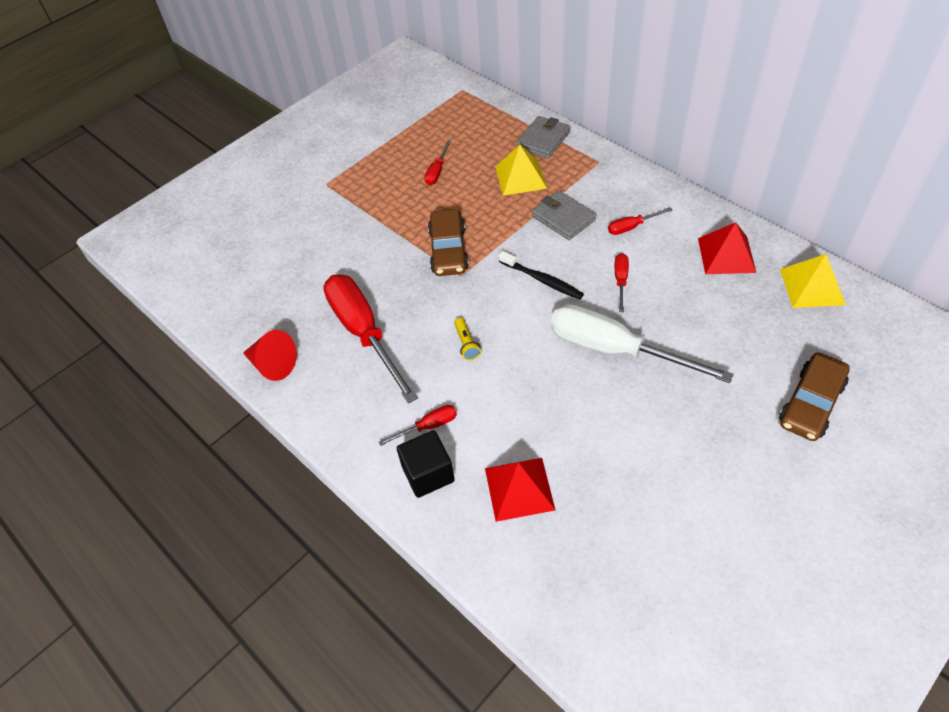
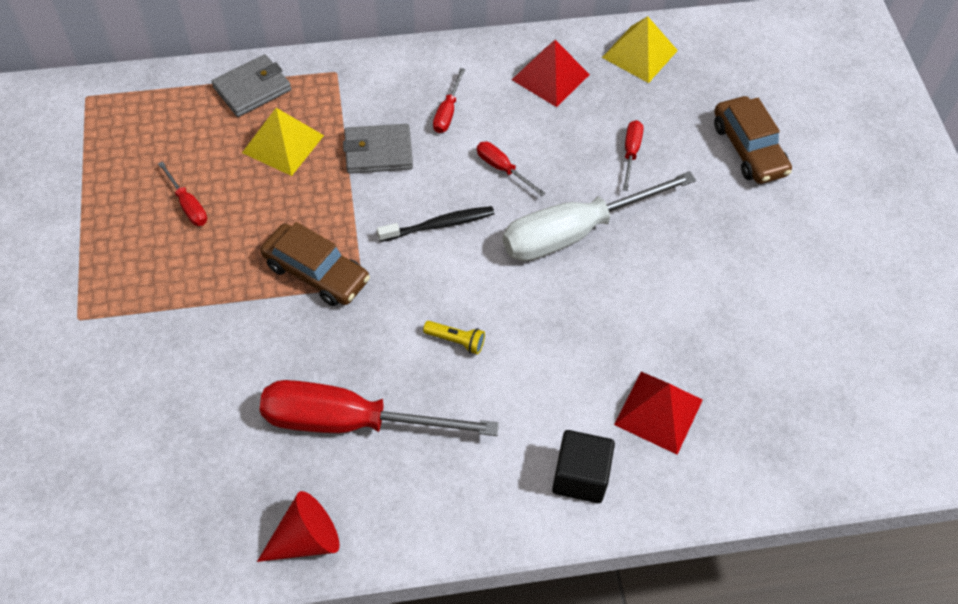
camera: 60 degrees left, 5 degrees up
red screwdriver [379,405,457,446] -> red screwdriver moved to [623,120,643,191]
grey wallet [516,116,570,158] -> grey wallet turned 75 degrees clockwise [212,54,291,117]

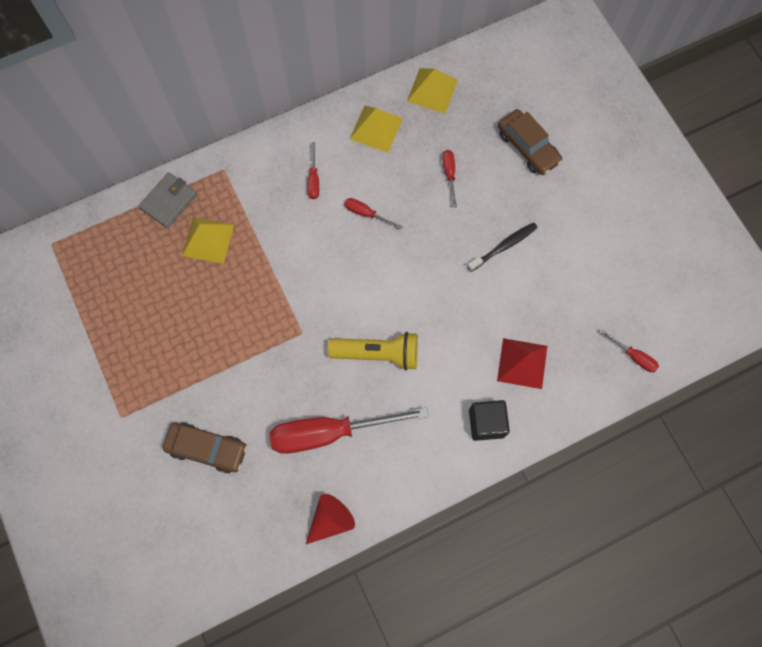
camera: 15 degrees left, 15 degrees up
red screwdriver [158,161,207,226] -> red screwdriver moved to [600,329,659,372]
brown car [260,222,370,306] -> brown car moved to [162,423,247,473]
grey wallet [343,124,413,174] -> none
black toothbrush [377,206,495,242] -> black toothbrush moved to [467,223,538,272]
yellow flashlight [423,321,485,354] -> yellow flashlight [328,332,418,370], size x2.14
white screwdriver [503,171,696,261] -> none
red pyramid [512,40,590,107] -> yellow pyramid [350,105,403,153]

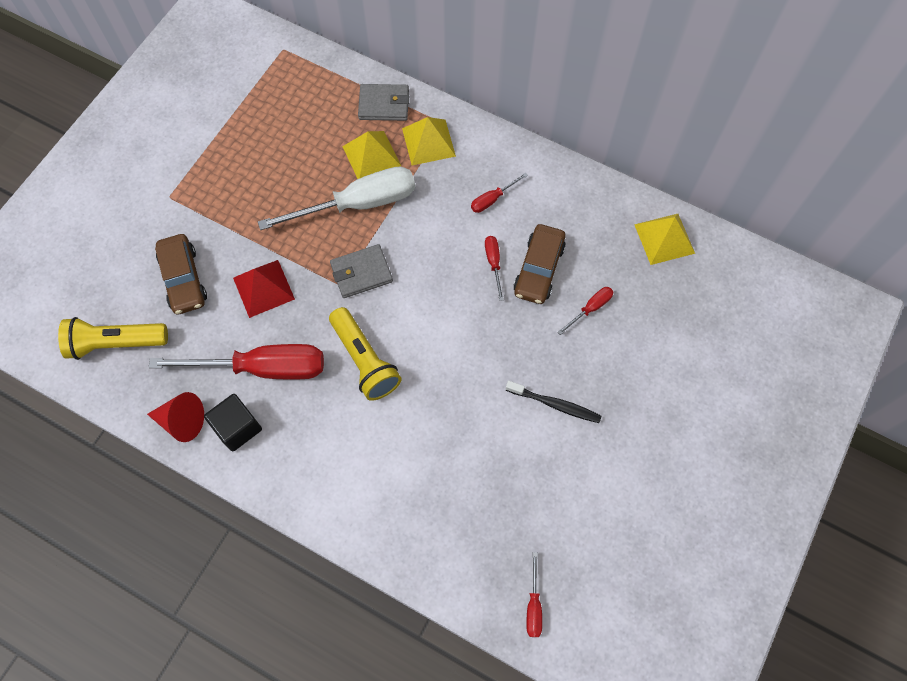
camera: 55 degrees right, 5 degrees down
red screwdriver [269,407,429,454] -> red screwdriver turned 135 degrees clockwise [149,344,324,379]
yellow pyramid [350,105,403,153] -> yellow pyramid moved to [402,117,456,165]
black cube [469,400,510,441] -> black cube moved to [204,394,262,451]
red pyramid [497,338,547,389] -> red pyramid moved to [233,260,295,318]
brown car [498,109,562,175] -> brown car moved to [513,224,566,304]
none -> yellow flashlight [58,317,168,360]
none -> white screwdriver [258,167,415,230]
none -> grey wallet [330,244,393,298]

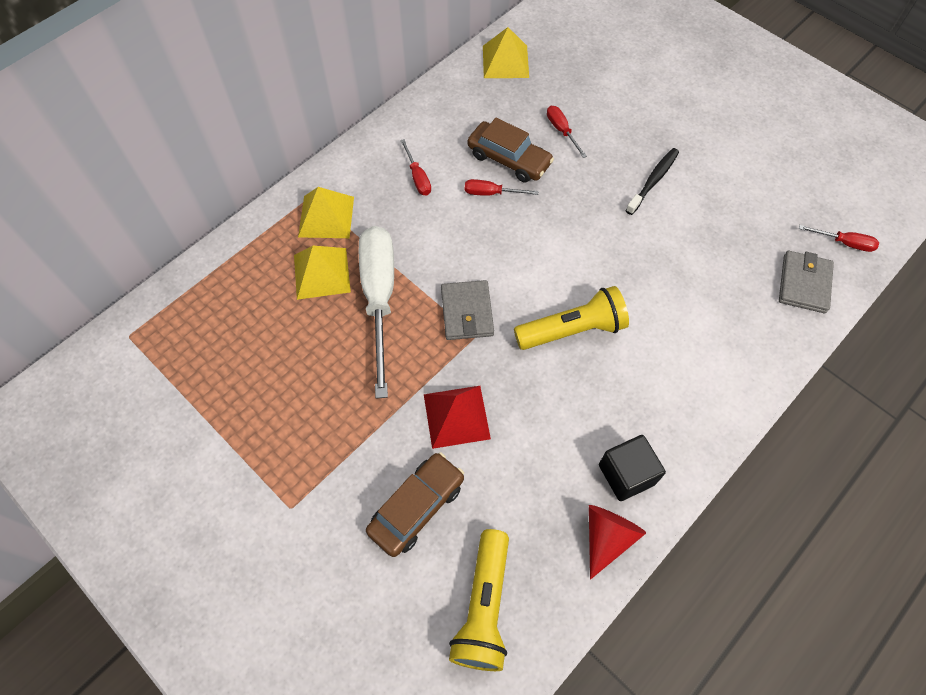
camera: 75 degrees left, 5 degrees down
red screwdriver [149,344,324,379] -> none
brown car [155,234,207,314] -> brown car turned 45 degrees counterclockwise [366,452,464,557]
grey wallet [358,84,409,121] -> grey wallet moved to [779,251,834,313]

